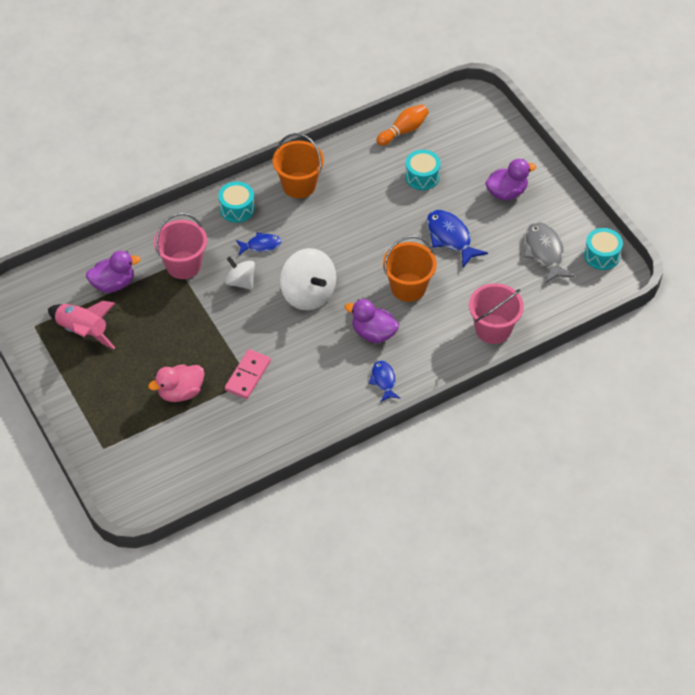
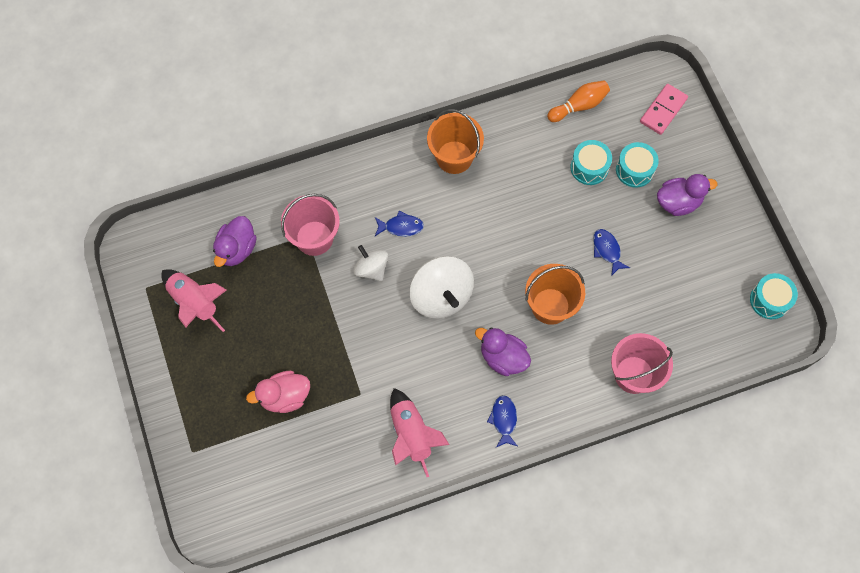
camera: 10 degrees right, 15 degrees up
purple duck [86,251,141,293] -> purple duck turned 120 degrees clockwise [213,216,257,267]
turquoise drum [218,181,255,223] -> turquoise drum moved to [616,142,659,188]
pink domino [225,349,271,399] -> pink domino moved to [640,84,688,135]
blue fish [427,210,488,267] -> blue fish [593,229,630,276], size x0.61
grey fish [523,222,575,284] -> none
none -> pink rocket [390,388,449,477]

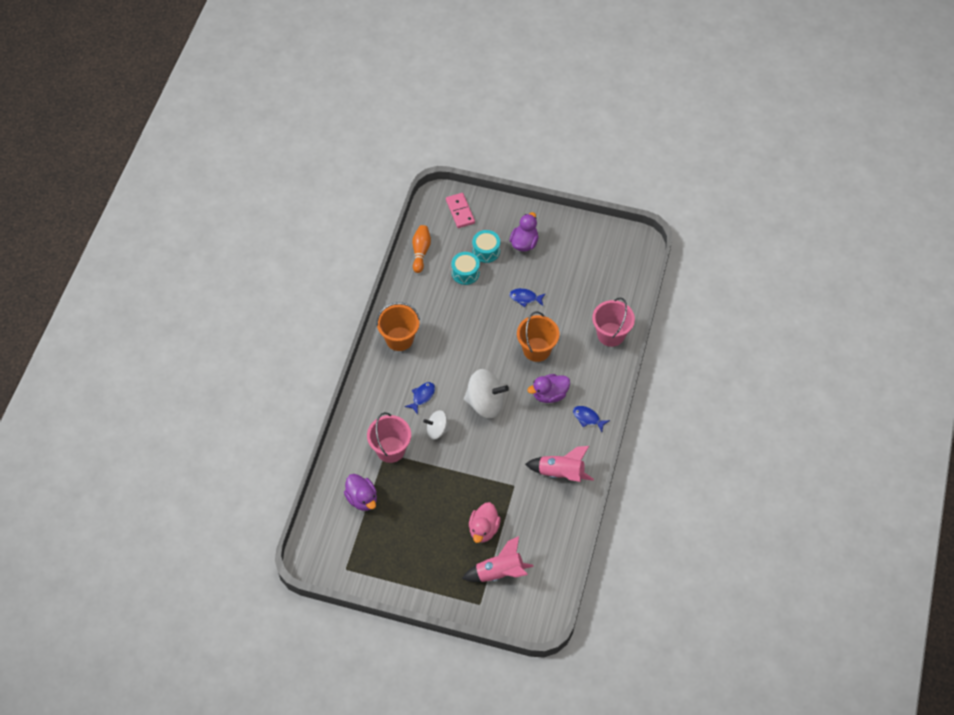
camera: 55 degrees left, 10 degrees down
pink rocket [161,269,227,332] -> pink rocket moved to [462,536,534,582]
turquoise drum [750,273,798,319] -> none

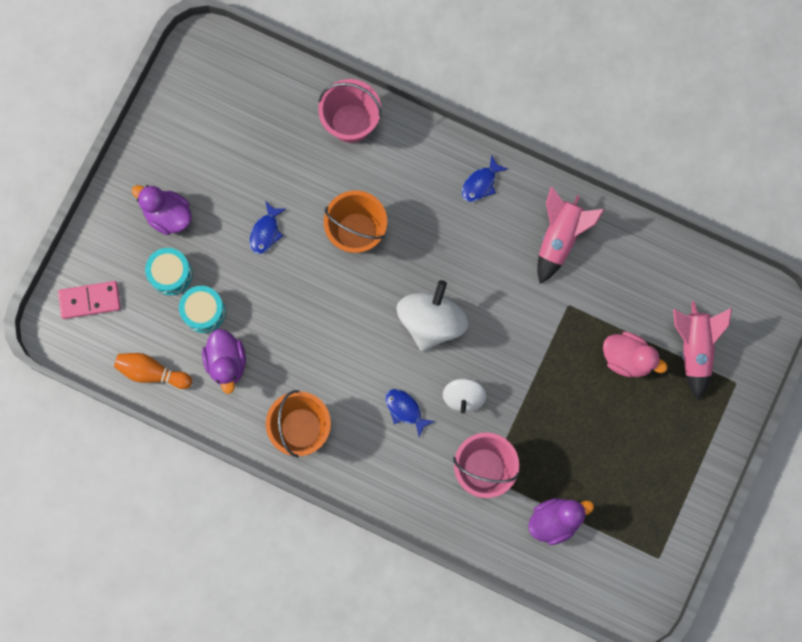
camera: 80 degrees left, 20 degrees up
purple duck [527,374,570,403] -> purple duck moved to [202,329,246,394]

